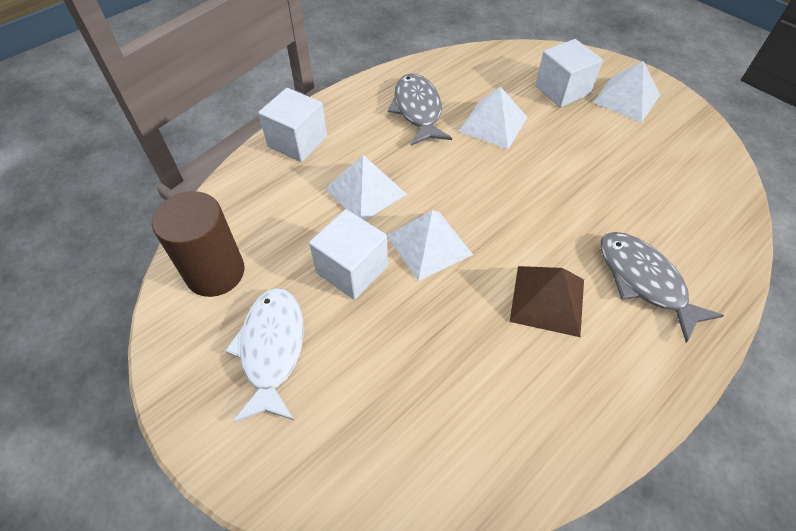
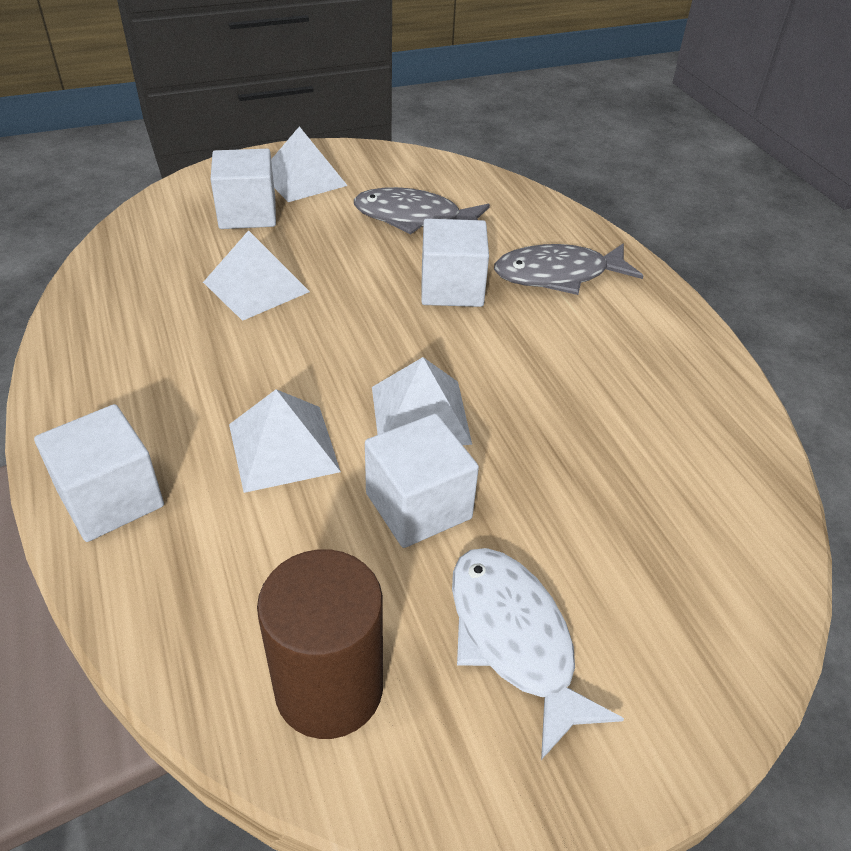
camera: 70 degrees left, 10 degrees down
white fish [225,288,304,423] -> white fish turned 45 degrees clockwise [452,548,624,760]
grey fish [388,74,452,146] -> grey fish moved to [354,187,490,235]
brown pyramid [510,266,584,337] -> none
none -> white cube [421,219,489,307]

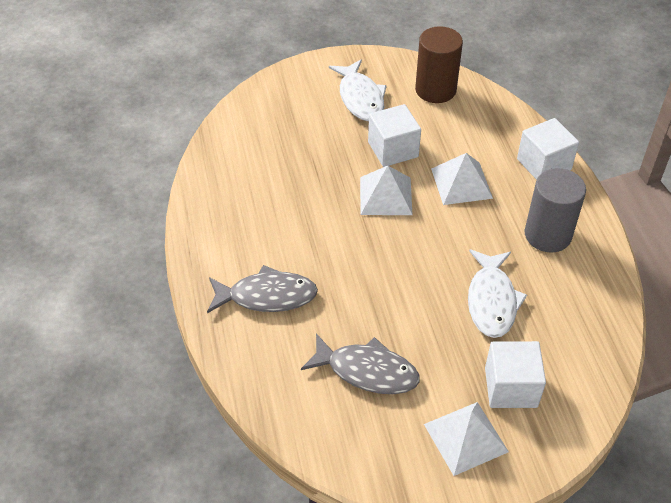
camera: 170 degrees left, 5 degrees up
white pyramid [203,230,310,321] -> white fish [468,249,527,338]
white cube [421,219,489,307] -> none
none -> grey cylinder [524,168,586,253]

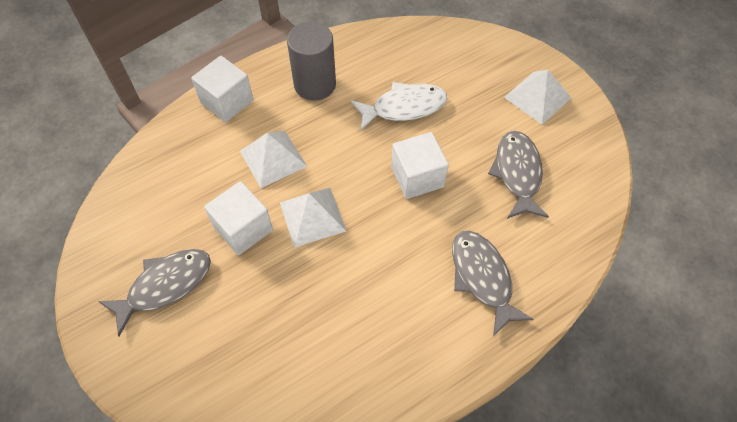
camera: 110 degrees left, 10 degrees up
white fish [329,59,387,121] -> grey fish [98,249,211,336]
brown cylinder [415,26,463,103] -> none
white cube [485,341,546,408] -> white cube moved to [391,132,449,199]

